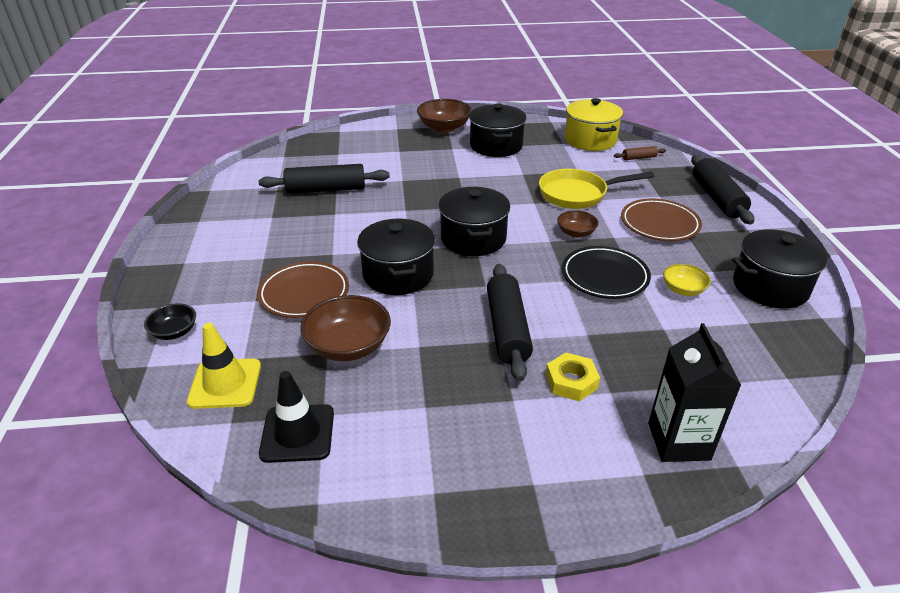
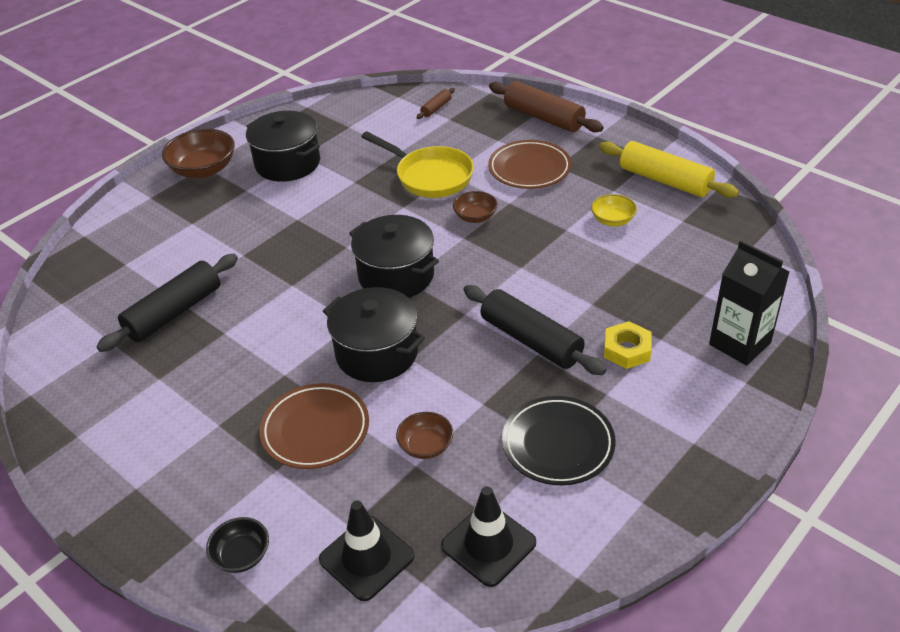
camera: 40 degrees left, 5 degrees up
yellow traffic cone [187,323,261,409] -> black traffic cone [319,501,414,601]
brown bowl [300,295,391,361] -> brown bowl [396,412,453,459], size x0.57
yellow pan [539,169,654,209] -> yellow pan turned 90 degrees counterclockwise [361,132,474,198]
black plate [562,246,651,299] -> black plate moved to [502,396,616,485]
yellow pot [564,98,623,151] -> none
black rolling pin [691,155,754,225] -> brown rolling pin [489,81,604,132]
black pot [732,229,830,309] -> yellow rolling pin [599,141,739,198]

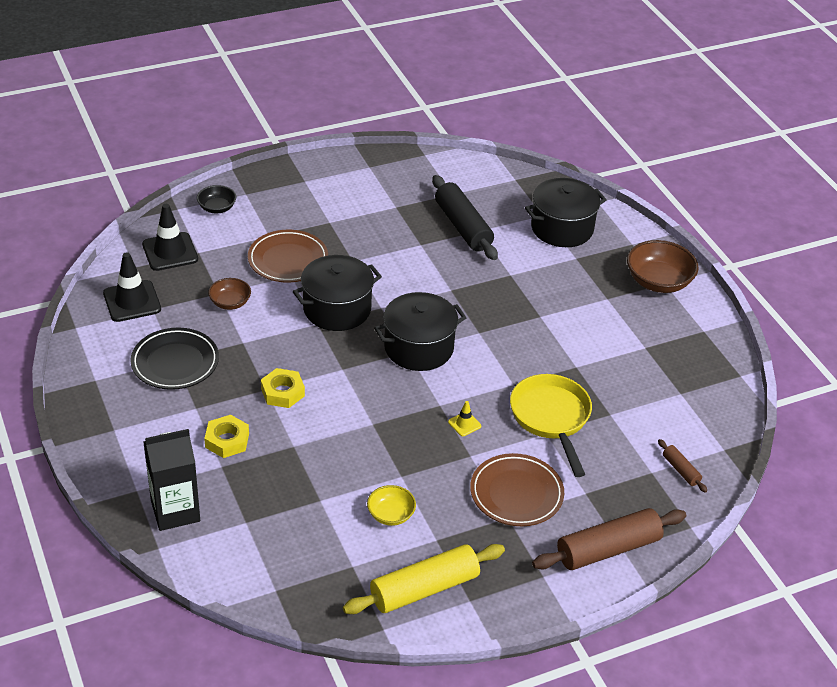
camera: 110 degrees right, 0 degrees up
black pot [246,111,320,182] -> black pot moved to [525,178,606,247]
yellow pan [361,132,474,198] -> yellow pan turned 105 degrees clockwise [510,374,592,477]
brown bowl [453,191,497,223] -> yellow traffic cone [448,401,481,436]
black rolling pin [463,285,606,375] -> yellow nut [261,368,305,408]

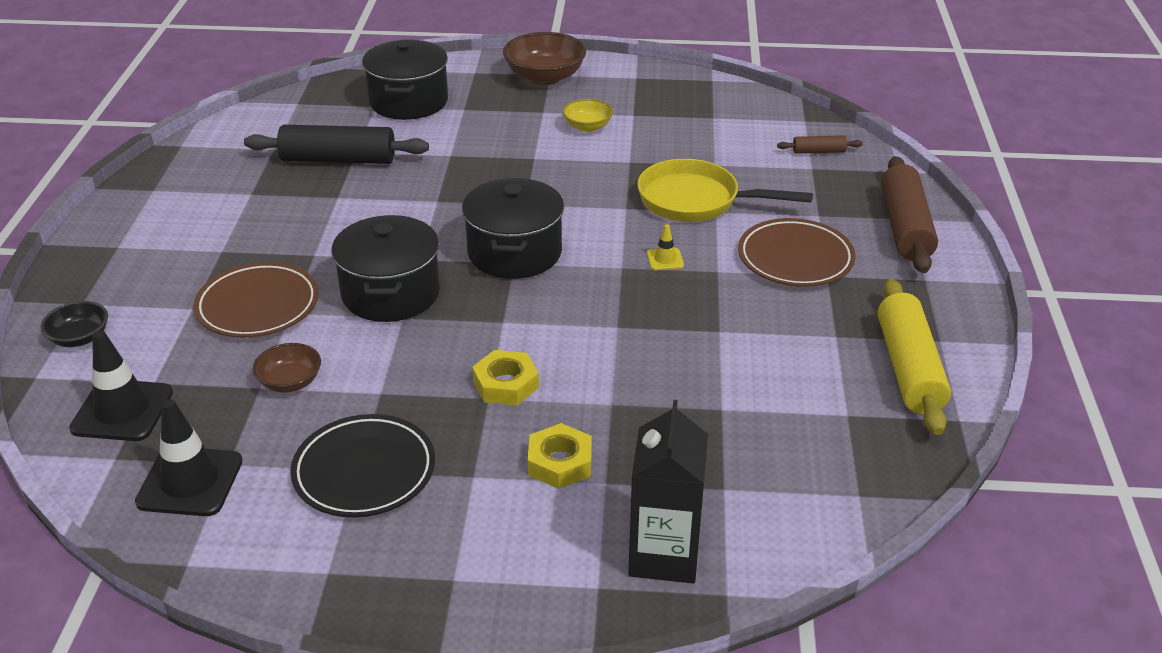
camera: 60 degrees left, 5 degrees down
yellow bowl [367,485,416,526] -> yellow bowl moved to [562,99,613,132]

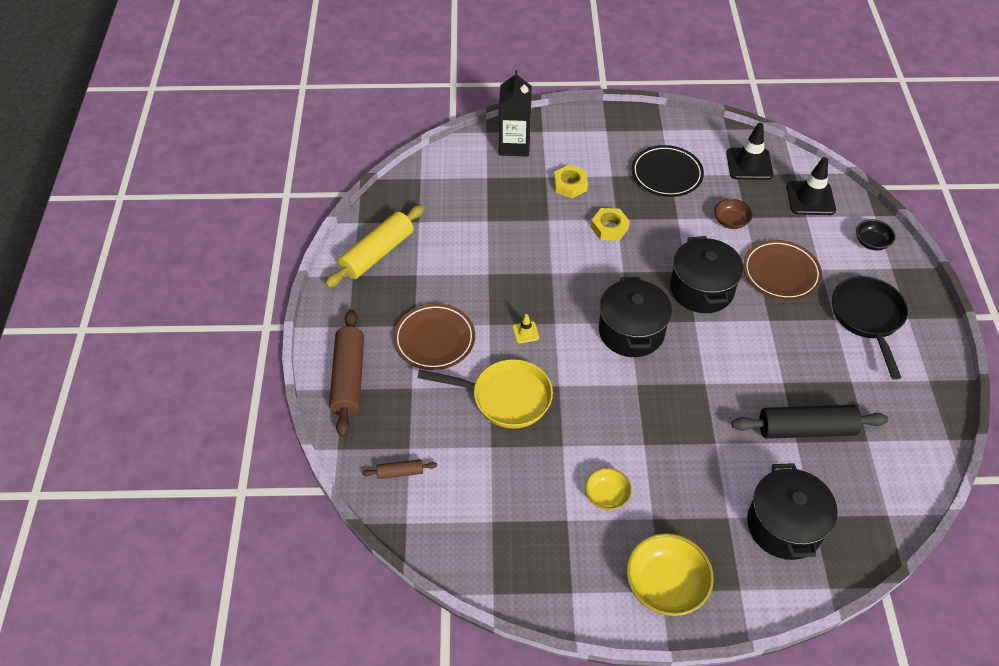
camera: 175 degrees right, 15 degrees up
brown bowl [503,32,586,85] -> yellow bowl [626,533,714,616]
yellow rolling pin [877,279,951,435] -> yellow rolling pin turned 45 degrees clockwise [325,205,425,288]
none -> black pan [832,276,908,380]

